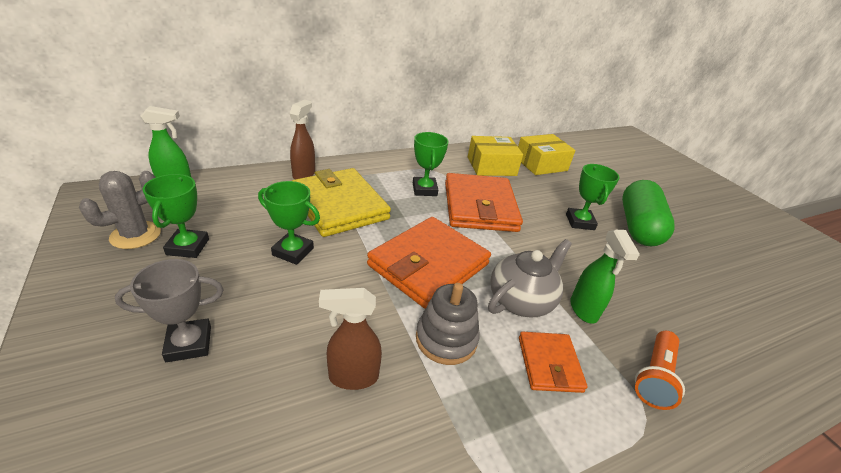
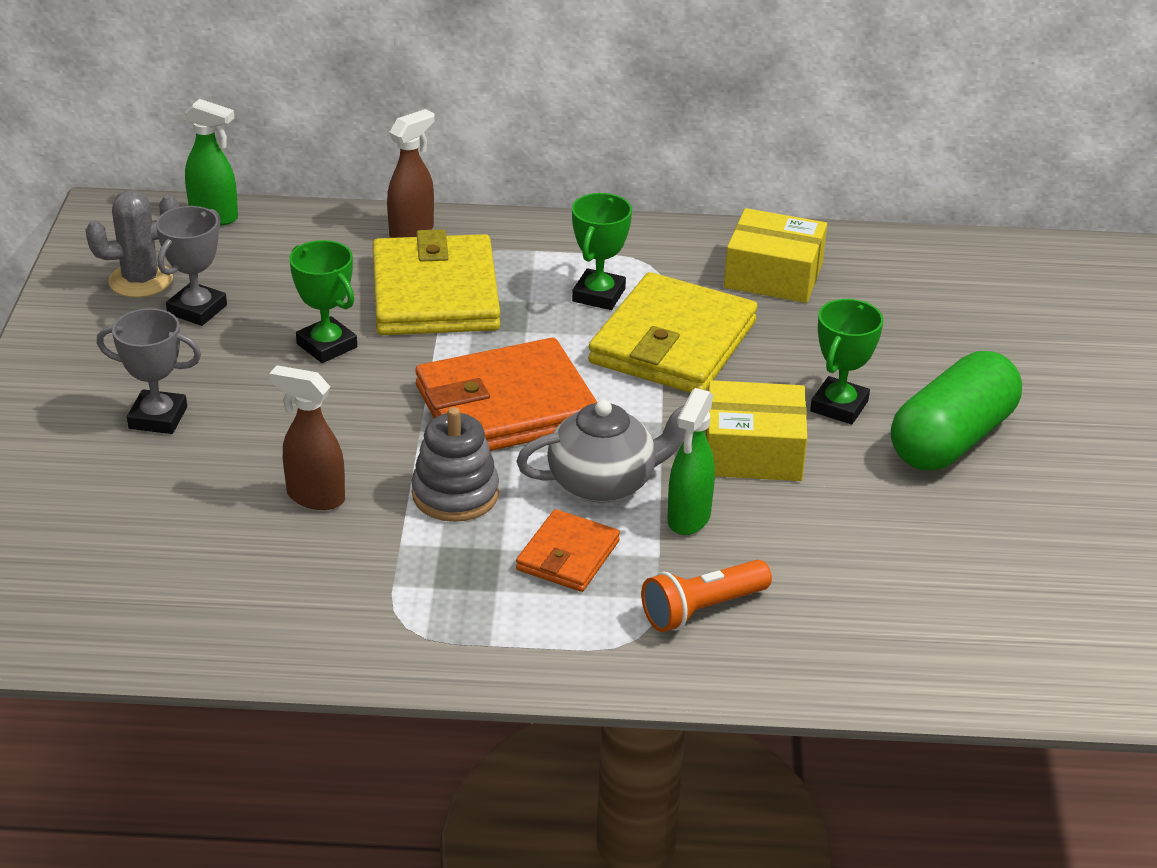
camera: 30 degrees right, 0 degrees up
green trophy [143,174,209,258] -> grey trophy [156,206,227,326]
orange wallet [445,173,523,232] -> yellow wallet [588,272,758,393]
yellow box [518,134,576,175] -> yellow box moved to [706,380,807,481]

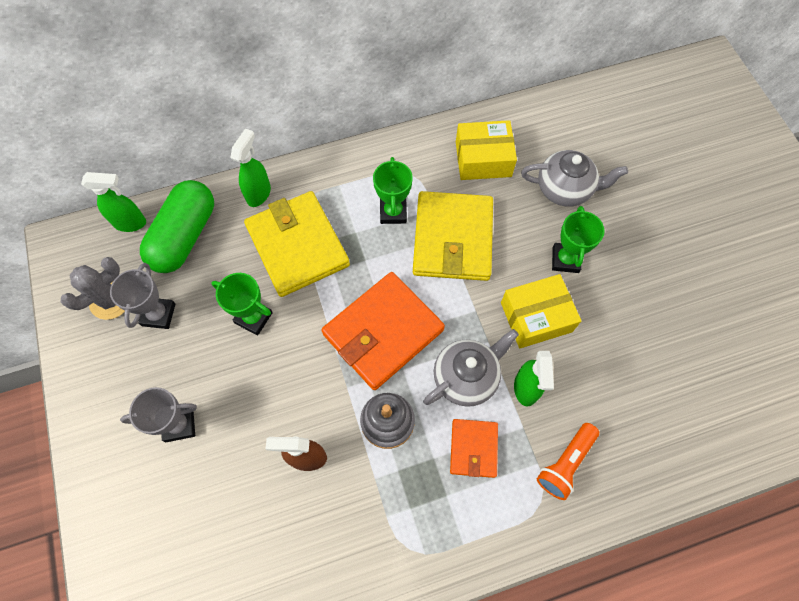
camera: 20 degrees left, 30 degrees up
brown spray bottle [387,109,435,238] -> green spray bottle [230,129,271,207]
green capsule [891,351,1022,470] -> green capsule moved to [140,180,214,273]
none -> grey teapot [521,150,628,206]

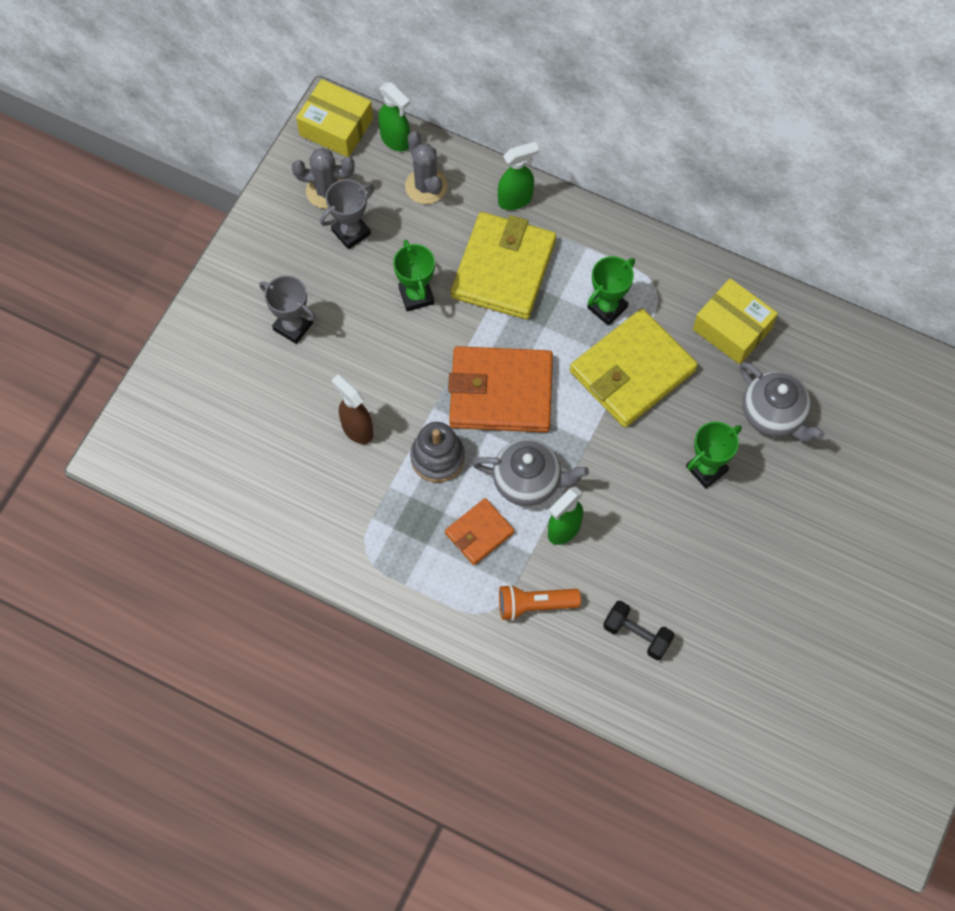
camera: 45 degrees right, 0 degrees up
green capsule [140,180,214,273] -> grey cactus [405,131,447,204]
yellow box [501,274,581,348] -> yellow box moved to [296,79,373,157]
none -> black dumbbell [603,601,675,660]

